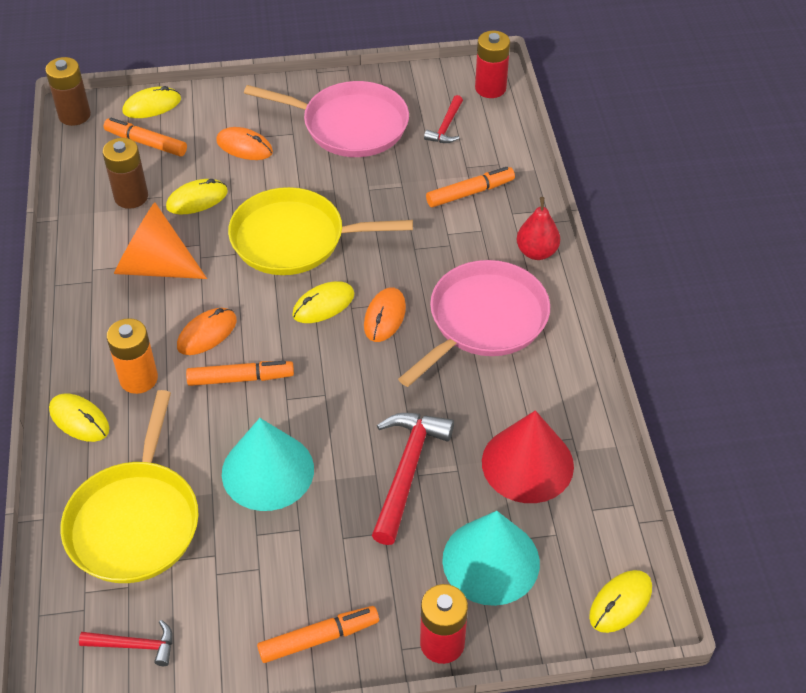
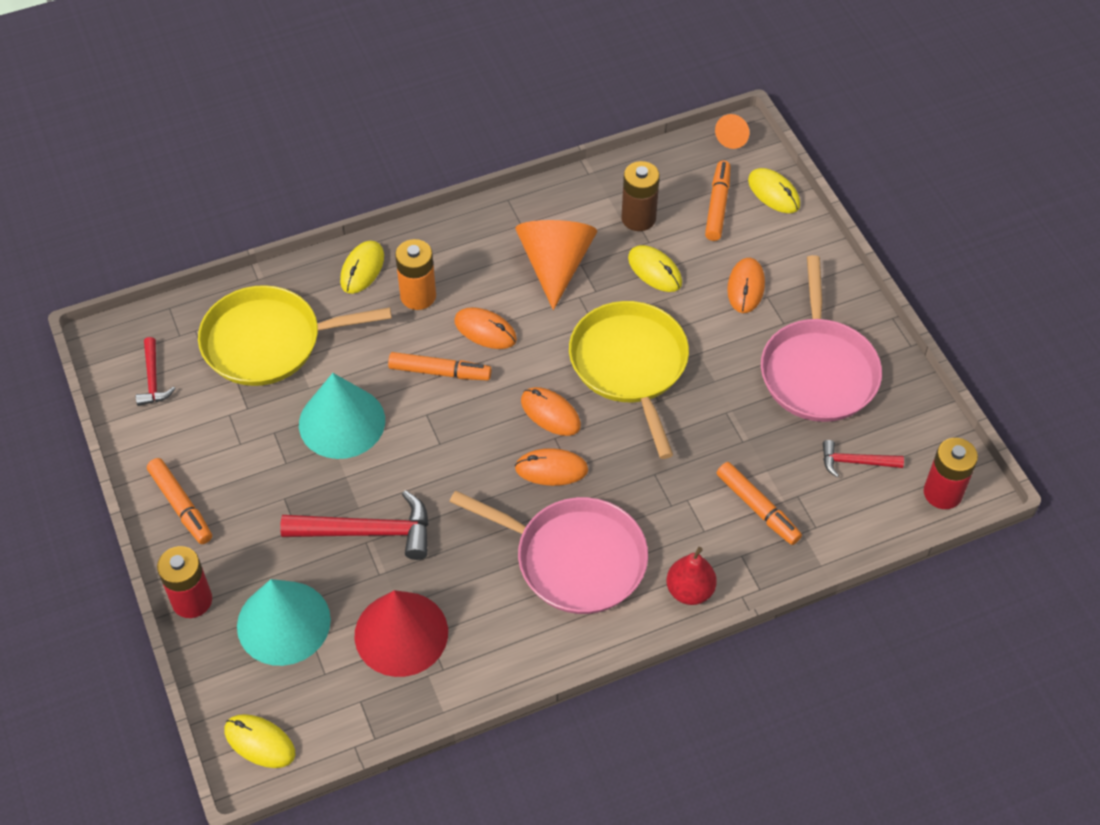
camera: 75 degrees right, 5 degrees up
brown battery [45,57,91,126] -> orange cone [715,114,749,149]
orange marker [186,361,294,386] -> orange marker turned 60 degrees counterclockwise [388,352,492,381]
yellow mouse [292,281,354,323] -> orange mouse [521,387,581,436]

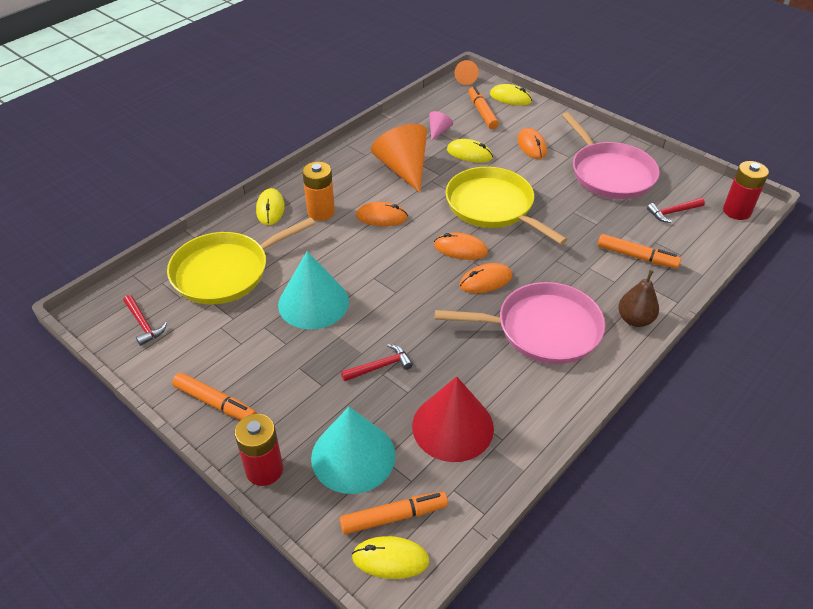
camera: 25 degrees left, 10 degrees down
red hammer [280,490,429,560] -> red hammer [341,344,413,382], size x0.56
orange marker [388,352,492,381] -> orange marker moved to [340,491,448,535]
brown battery [621,161,660,231] -> pink cone [429,111,453,141]
red pear [667,547,717,605] -> brown pear [618,270,659,327]

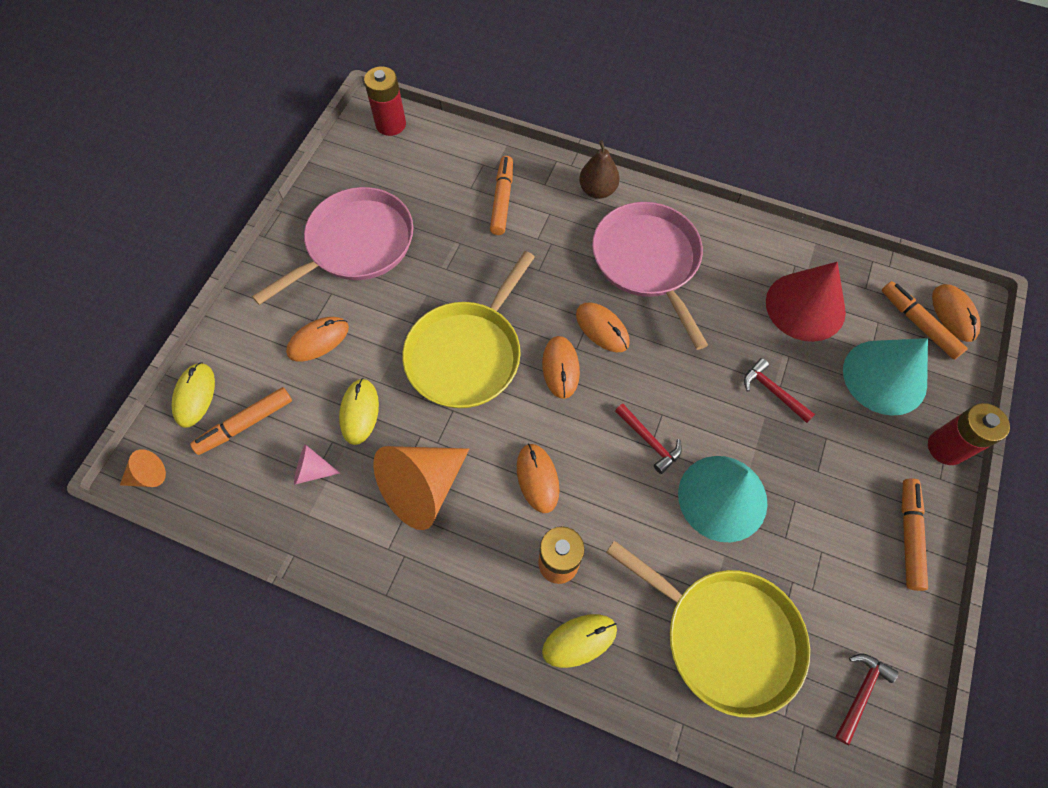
camera: 110 degrees left, 20 degrees up
yellow mouse [352,536,430,579] -> orange mouse [932,284,981,342]
red hammer [647,198,705,223] -> red hammer moved to [615,404,682,474]

